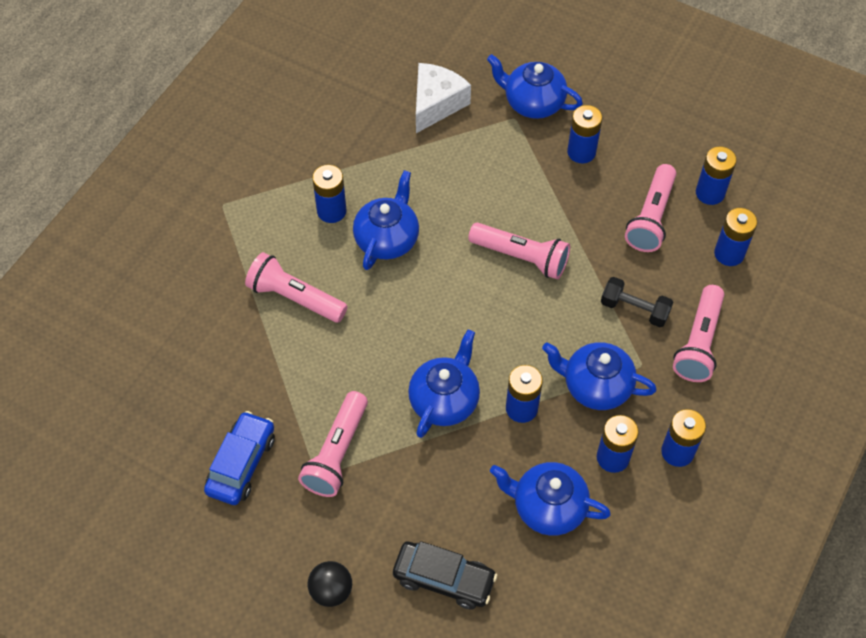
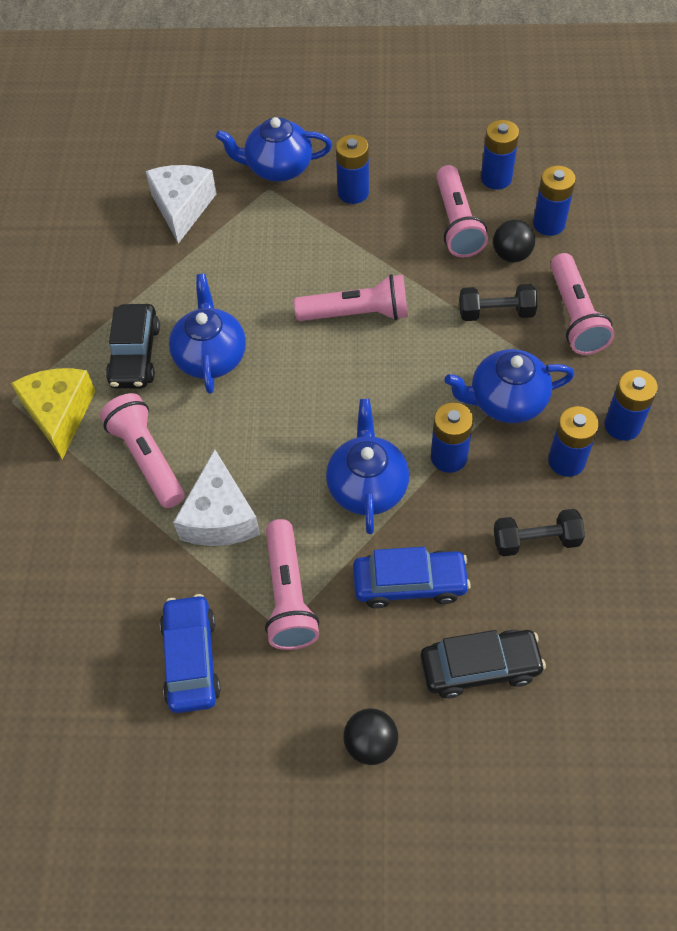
camera: 25 degrees left, 0 degrees up
pink flashlight [245,252,348,323] -> pink flashlight turned 60 degrees clockwise [100,393,185,508]
blue battery [312,165,347,223] -> black car [106,304,160,389]
blue teapot [490,462,611,536] -> black dumbbell [494,509,585,556]
none -> yellow cheese [11,368,96,459]
none -> white cheese [173,449,260,546]
none -> blue car [353,547,471,608]
none -> black ball [493,220,535,262]

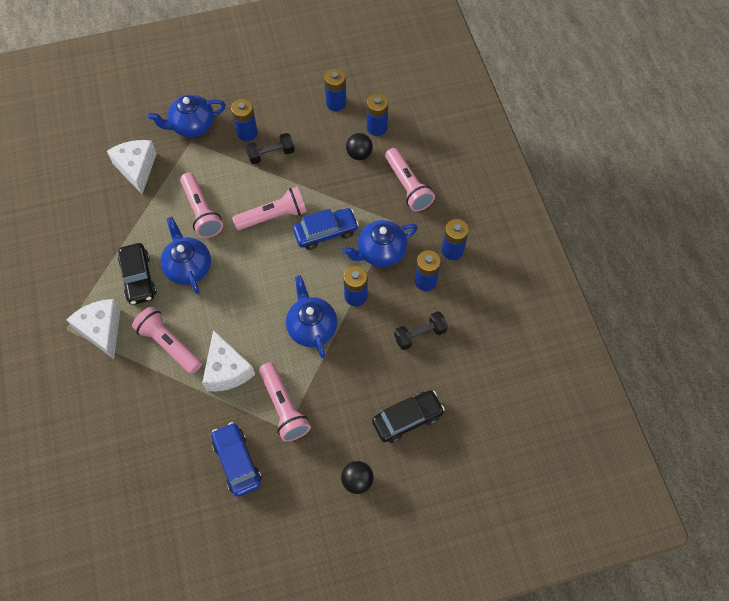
camera: 20 degrees left, 5 degrees up
yellow cheese [11,368,96,459] -> white cheese [67,299,120,359]
blue car [353,547,471,608] -> blue car moved to [293,208,359,250]
pink flashlight [436,165,488,257] -> pink flashlight moved to [180,173,223,238]
black dumbbell [459,284,537,321] -> black dumbbell moved to [246,133,295,164]

